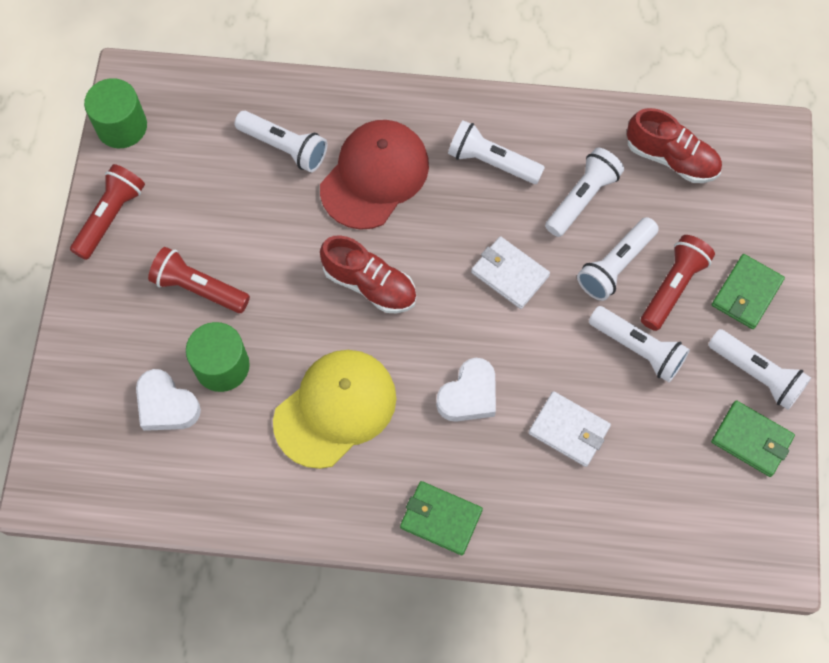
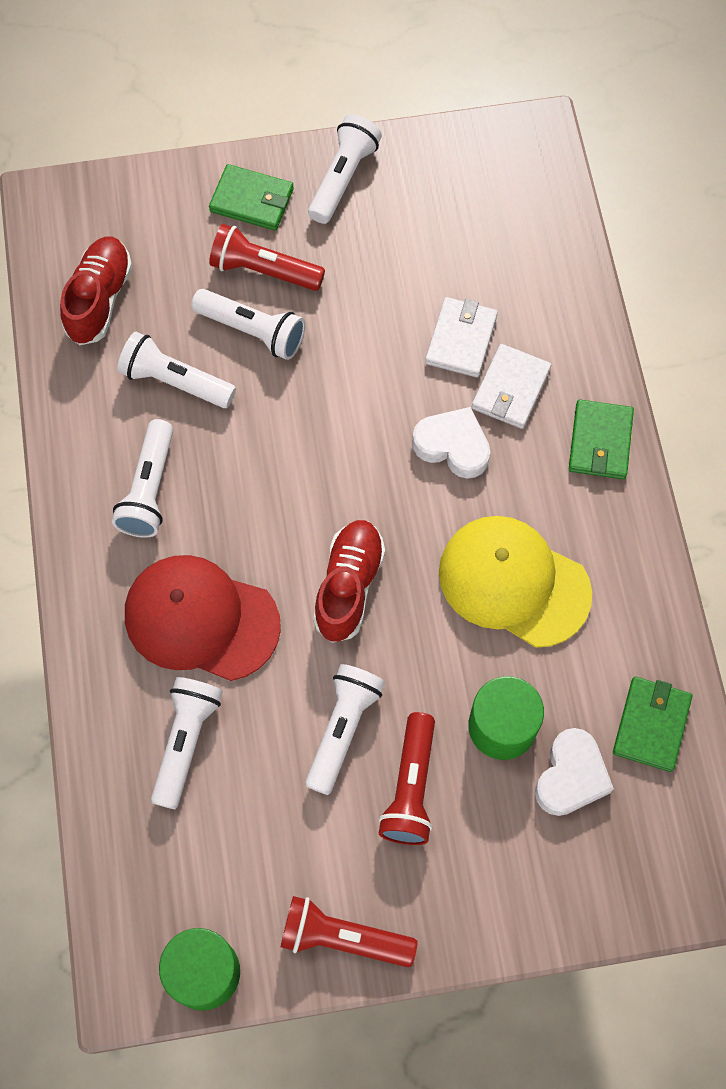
camera: 105 degrees left, 0 degrees up
white wallet [471,236,550,309] -> white wallet moved to [472,344,551,429]
white flashlight [589,306,690,382] -> white flashlight moved to [305,664,385,795]
green wallet [711,400,795,477] -> green wallet moved to [613,677,692,772]

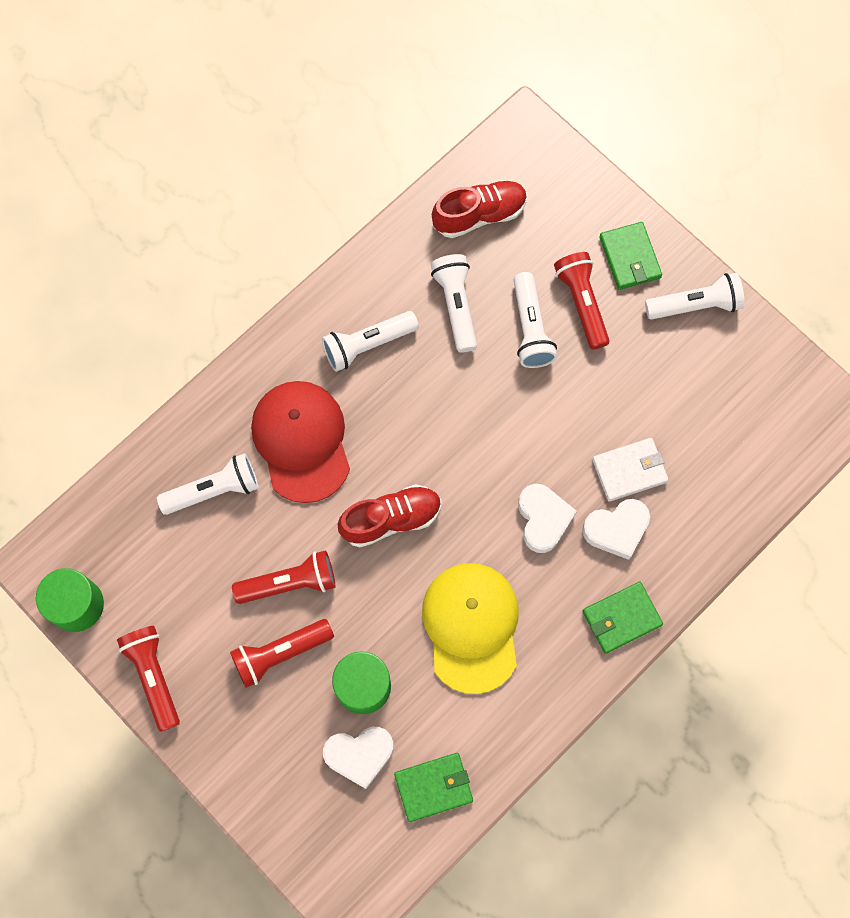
camera: 55 degrees right, 5 degrees up
white flashlight [305,664,385,795] -> red flashlight [232,550,335,604]
white wallet [472,344,551,429] -> white heart [582,499,650,560]

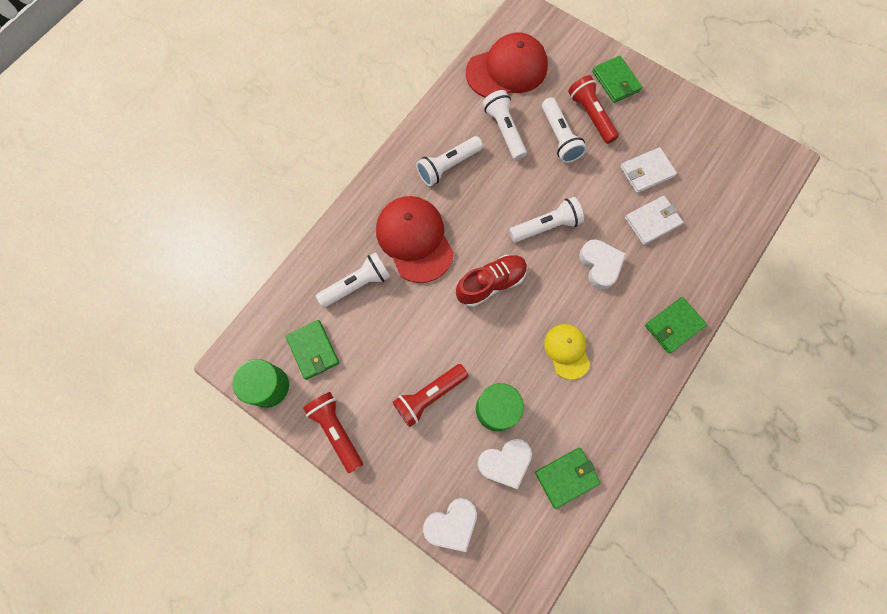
camera: 10 degrees left, 0 degrees up
red flashlight [232,550,335,604] -> none
yellow cap [422,563,519,694] -> yellow cap [544,324,590,380], size x0.57
red shoe [432,180,527,238] -> red cap [466,32,548,98]
white heart [582,499,650,560] -> white heart moved to [423,498,477,552]
white flashlight [645,273,745,320] -> white flashlight moved to [509,197,584,242]
none -> green wallet [285,320,339,380]
none -> white wallet [620,147,677,193]

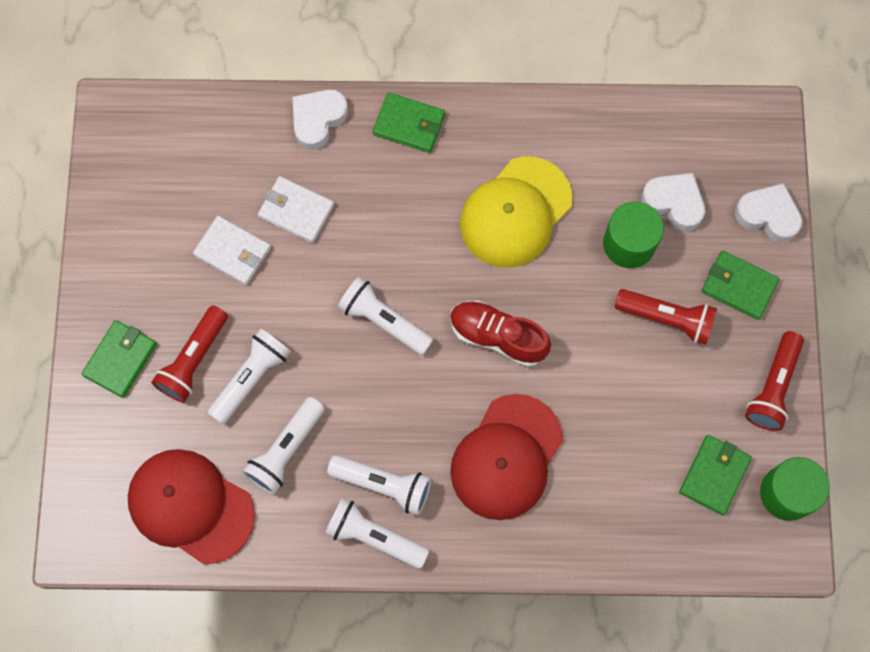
camera: 125 degrees left, 0 degrees up
white flashlight [316,252,390,308] -> white flashlight moved to [325,498,429,569]
green wallet [535,448,601,509] -> green wallet moved to [701,251,779,320]
yellow cap [544,324,590,380] -> yellow cap [460,156,573,268], size x1.74
white heart [579,239,626,290] -> white heart moved to [292,90,348,150]

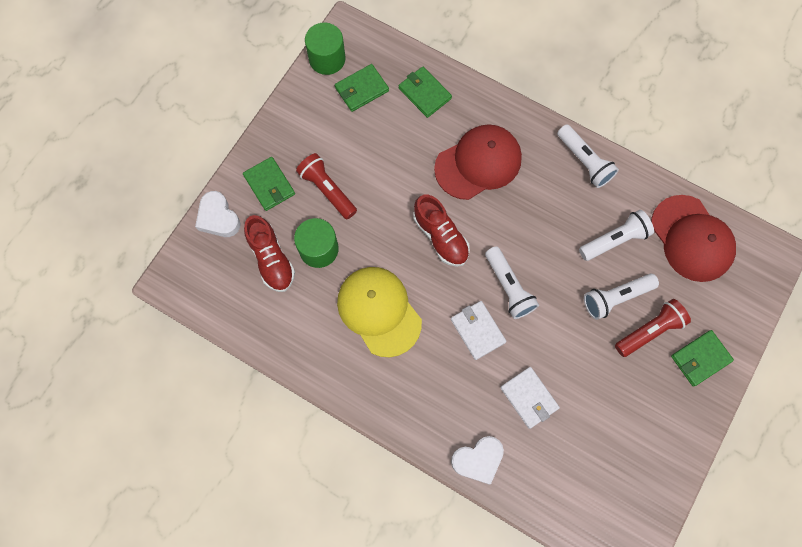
camera: 150 degrees left, 0 degrees up
white wallet [193,216,271,285] -> white wallet moved to [451,301,507,360]
white flashlight [327,455,431,515] -> none
green wallet [373,92,445,153] -> green wallet moved to [399,66,452,118]
yellow cap [460,156,573,268] -> yellow cap turned 105 degrees counterclockwise [337,267,422,357]
white heart [641,173,705,231] -> red shoe [244,215,295,292]
red flashlight [745,331,804,431] -> none

